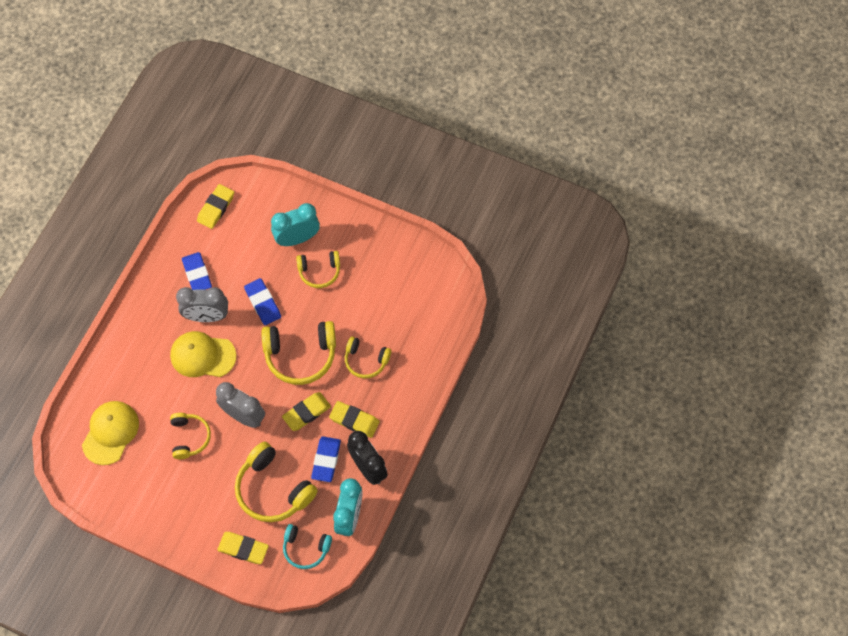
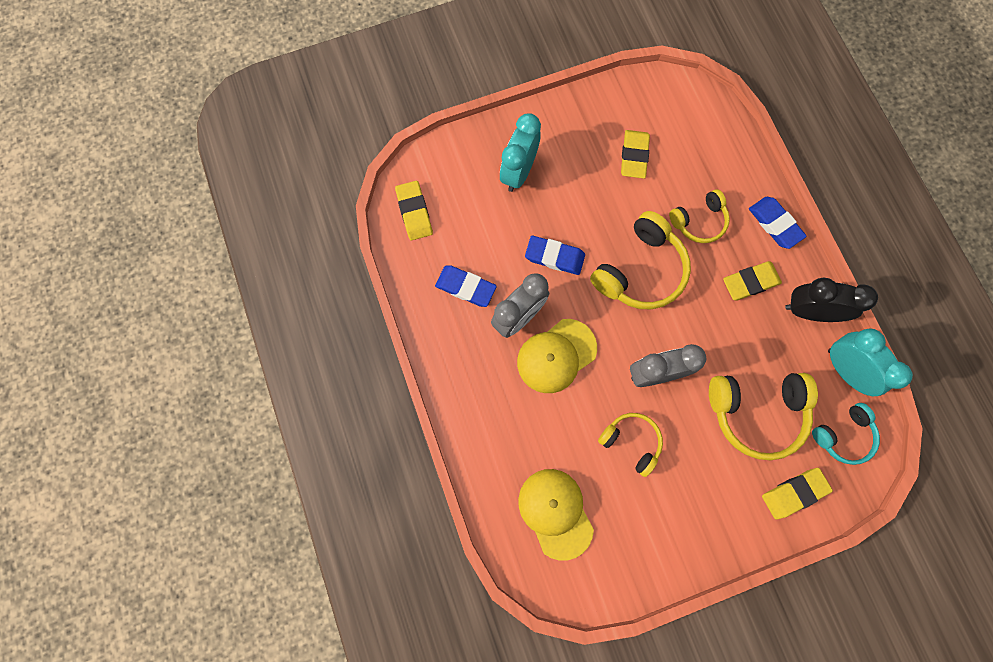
camera: 45 degrees left, 10 degrees up
yellow eraser [282,392,331,431] -> yellow eraser moved to [621,130,650,179]
yellow headphones [296,251,340,288] -> none
blue eraser [311,436,341,482] -> blue eraser moved to [749,197,807,249]

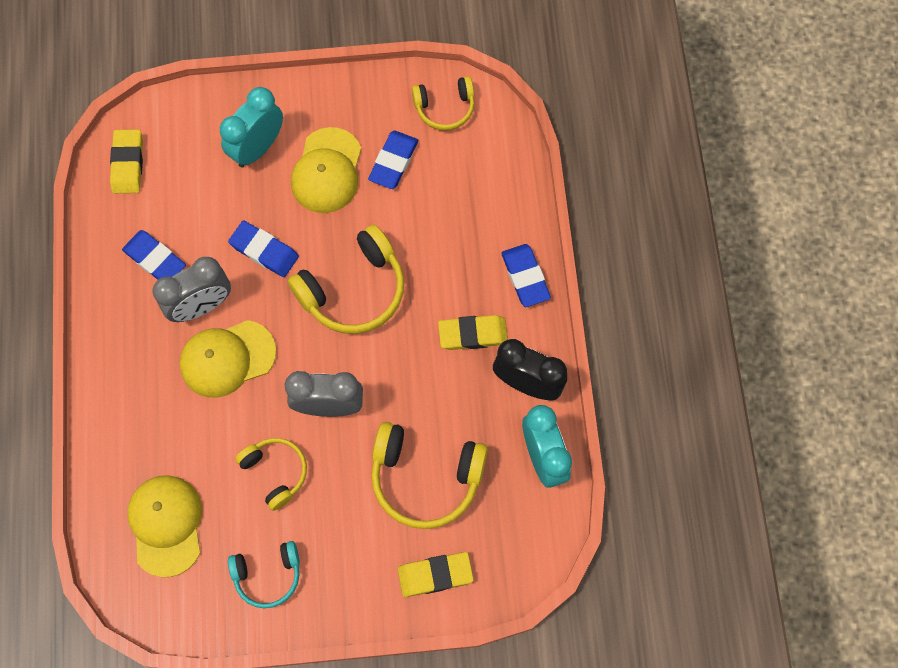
camera: 15 degrees right, 5 degrees down
yellow eraser [621,130,650,179] -> blue eraser [368,131,418,189]
yellow headphones [669,189,730,243] -> yellow headphones moved to [412,76,474,130]
turquoise headphones [812,403,880,465] -> turquoise headphones moved to [228,541,300,608]
none -> yellow cap [291,127,361,213]

